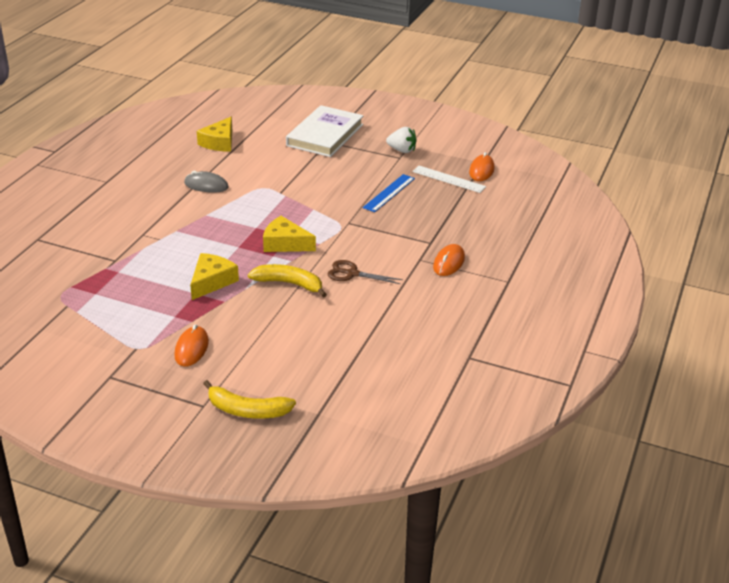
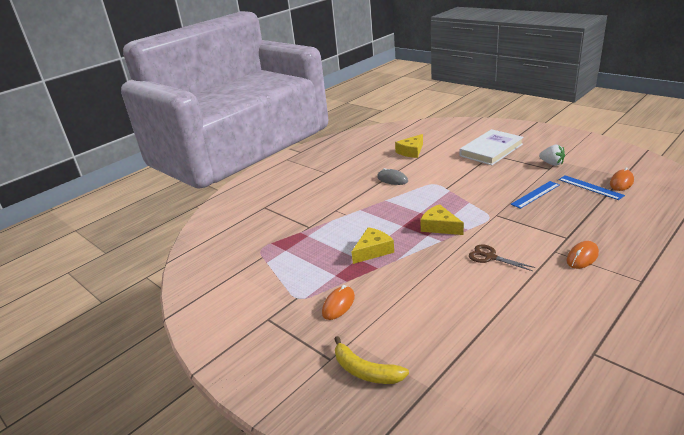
camera: 25 degrees right, 5 degrees down
yellow banana [248,264,327,298] -> none
white ruler [412,166,486,193] -> blue ruler [559,175,625,200]

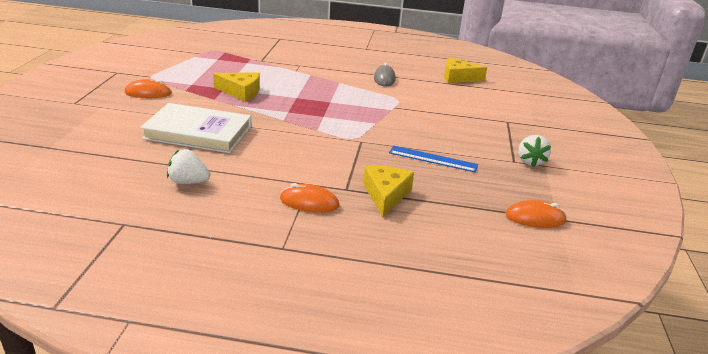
camera: 50 degrees right, 0 degrees up
yellow banana [335,336,409,384] -> none
yellow cheese [420,204,464,235] -> yellow cheese moved to [363,166,414,217]
white book [459,129,524,165] -> white book moved to [140,103,252,153]
brown scissors [469,244,536,271] -> none
blue ruler [559,175,625,200] -> none
none -> white strawberry [167,149,210,184]

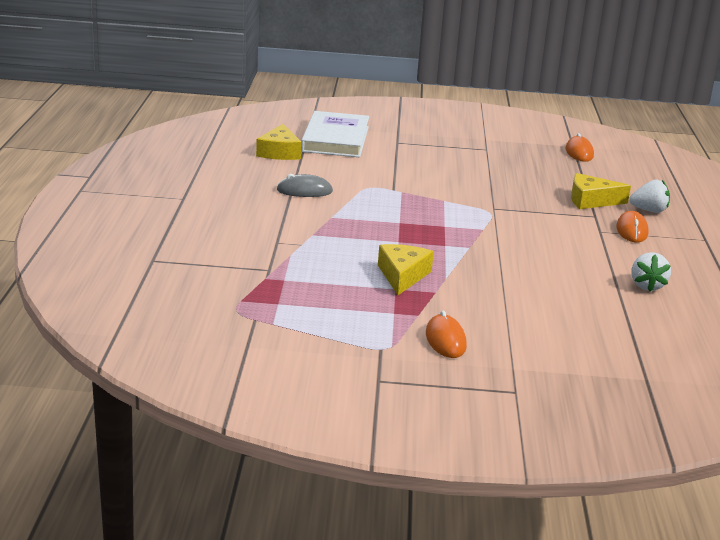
camera: 95 degrees left, 5 degrees down
white book [140,103,252,153] -> white book moved to [301,111,369,157]
blue ruler [389,146,478,173] -> none
white strawberry [518,135,551,167] -> white strawberry moved to [629,179,670,213]

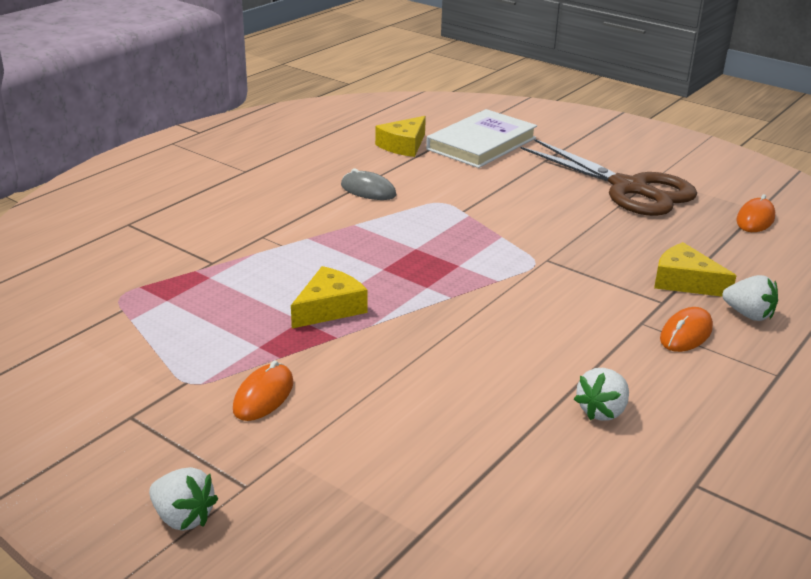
camera: 35 degrees right, 5 degrees up
none -> white strawberry [149,467,218,531]
none -> brown scissors [520,139,697,216]

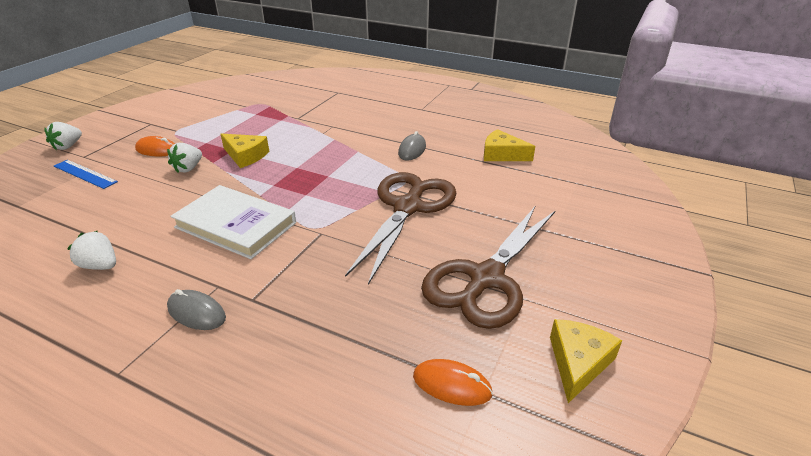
camera: 80 degrees right, 5 degrees up
white book [426,109,537,168] -> white book moved to [170,185,296,259]
yellow cheese [654,242,737,297] -> yellow cheese moved to [550,319,622,403]
orange mouse [660,307,713,352] -> grey mouse [167,289,226,330]
white strawberry [722,275,778,321] -> white strawberry moved to [167,143,202,173]
none -> blue ruler [54,160,118,189]
none -> brown scissors [345,172,456,285]

